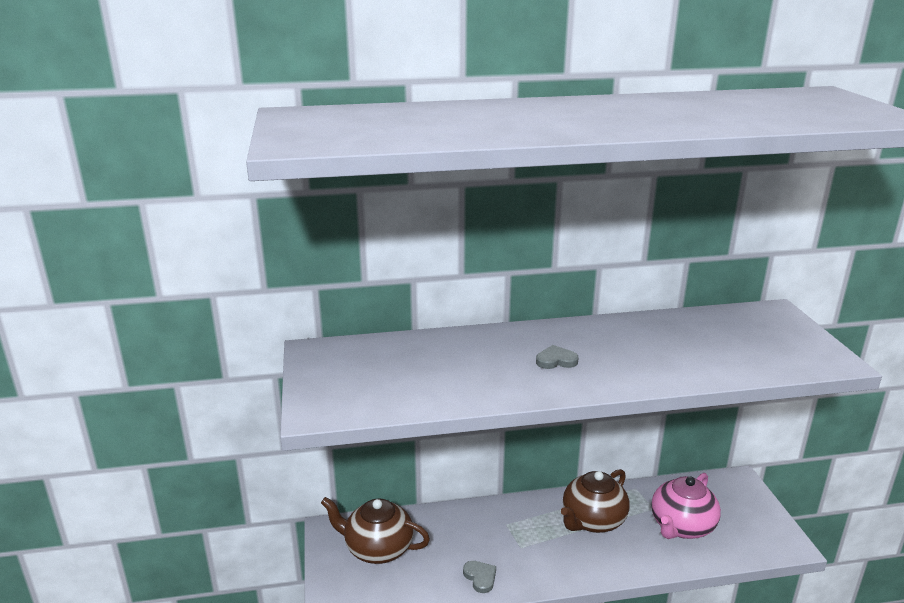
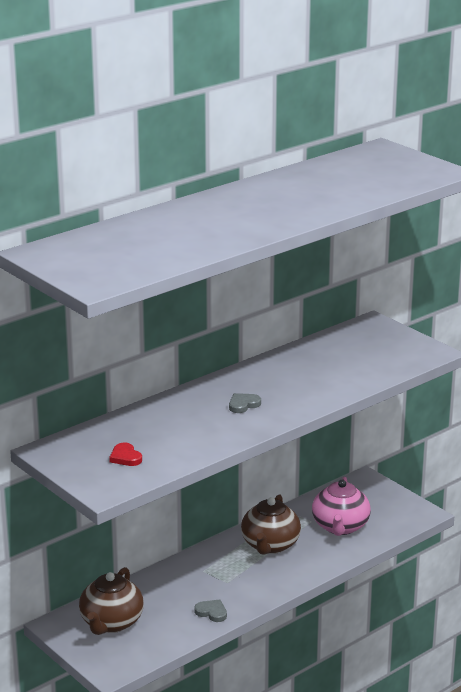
camera: 30 degrees left, 0 degrees up
brown teapot [321,497,430,564] -> brown teapot turned 60 degrees counterclockwise [79,567,144,635]
none -> red heart [109,442,142,466]

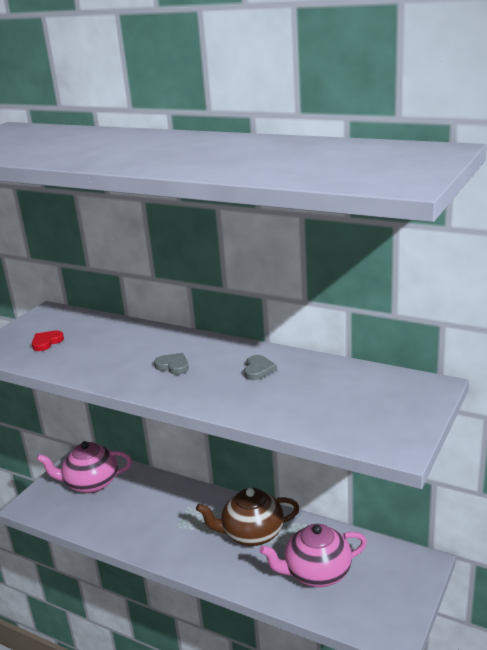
camera: 70 degrees right, 0 degrees up
brown teapot [79,567,144,635] -> pink teapot [37,441,132,493]
grey heart [194,600,227,622] -> grey heart moved to [244,355,277,380]

